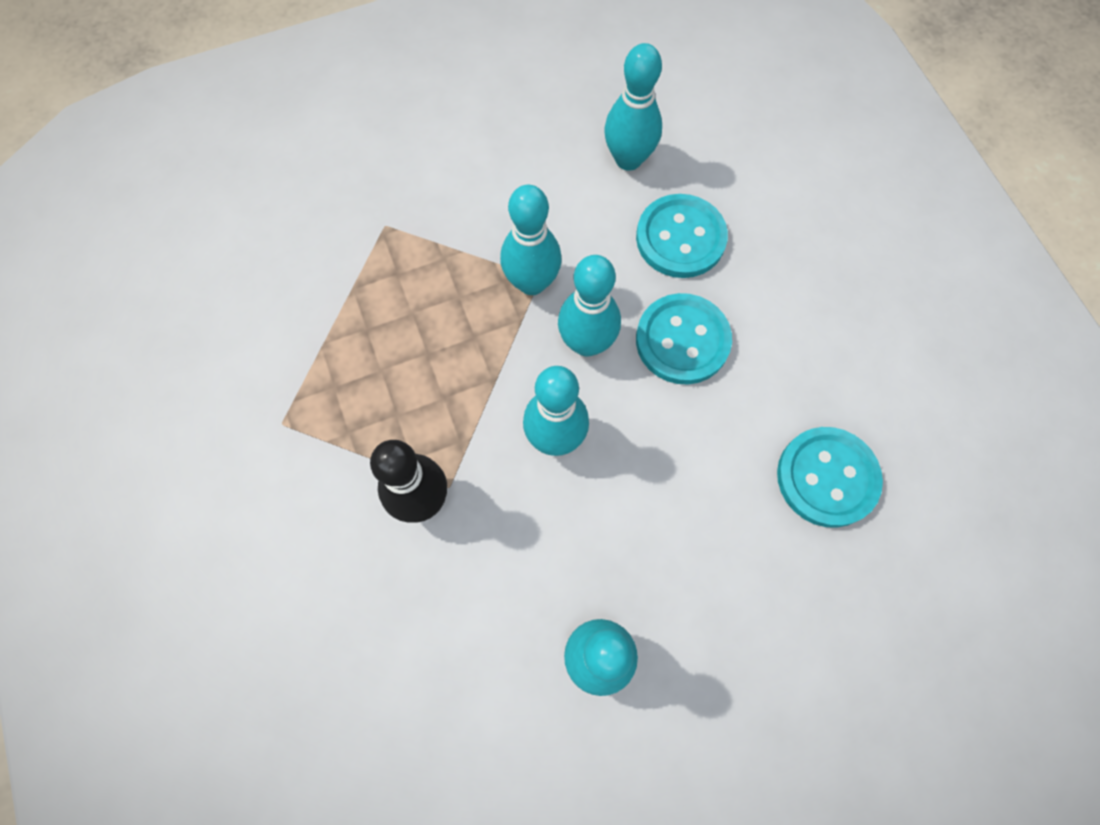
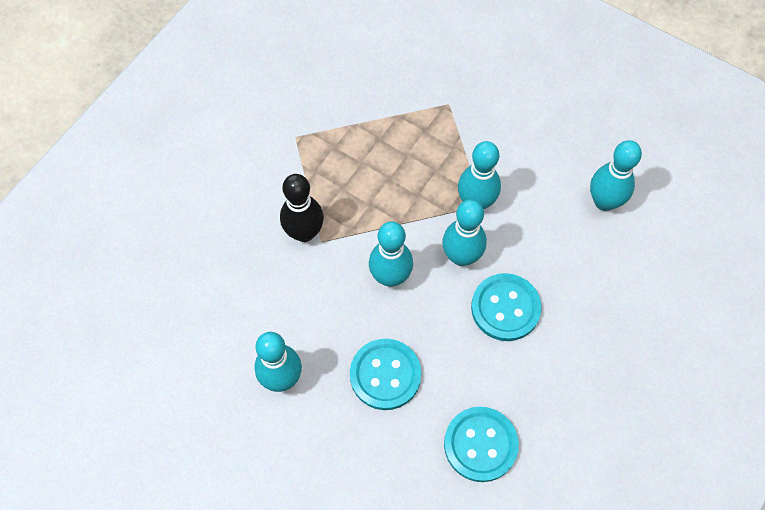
camera: 55 degrees right, 5 degrees down
turquoise button [636,194,728,278] -> turquoise button moved to [350,339,422,410]

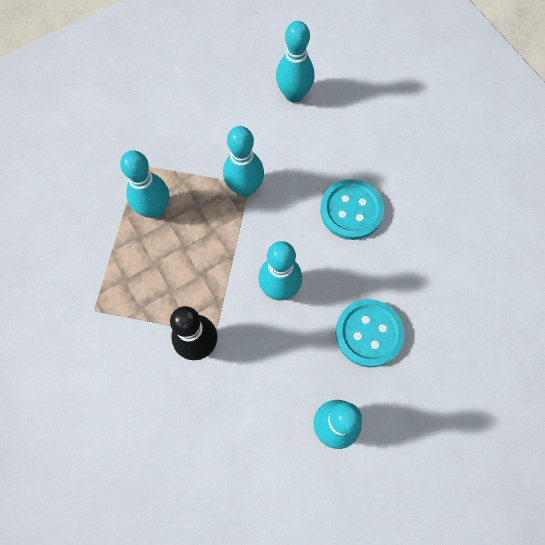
camera: 65 degrees left, 5 degrees up
turquoise bowling pin [442,199,487,266] -> turquoise bowling pin moved to [120,150,169,218]
turquoise button [444,406,519,482] -> none

